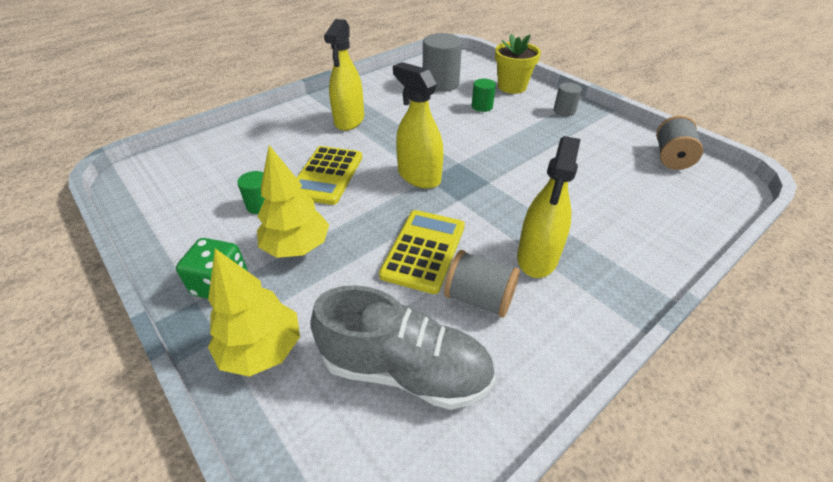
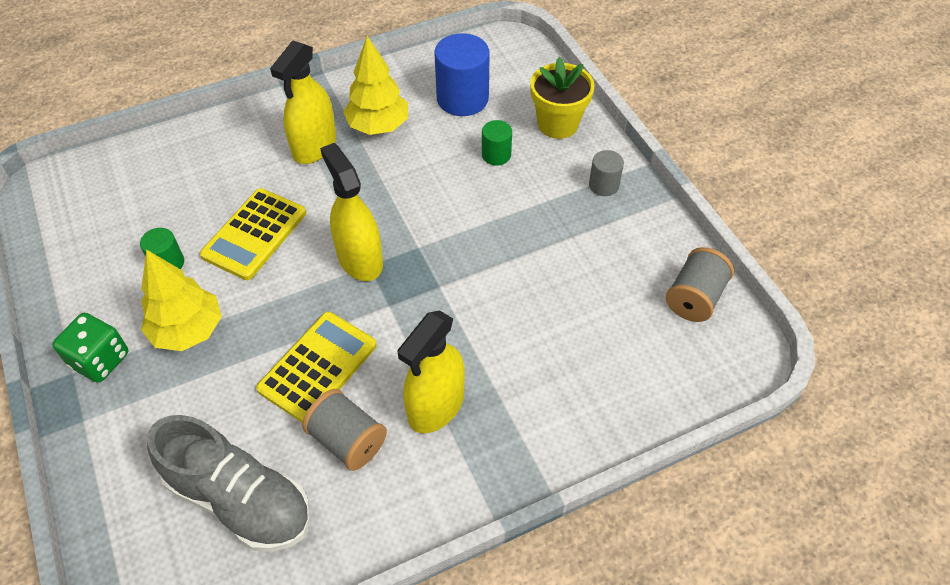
camera: 15 degrees right, 10 degrees up
yellow tree [208,248,300,377] -> yellow tree moved to [343,36,408,135]
grey cylinder [423,33,462,92] -> blue cylinder [434,33,490,116]

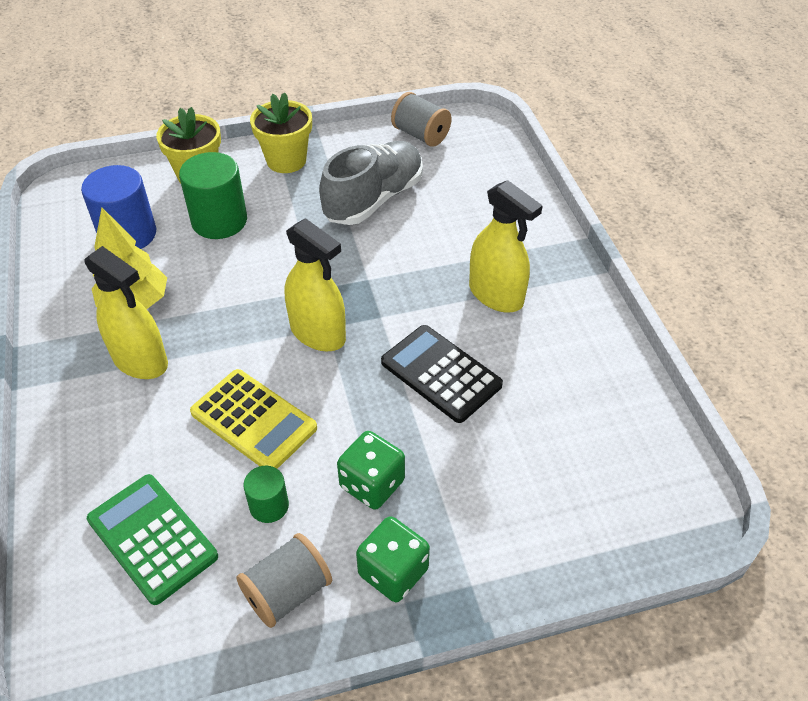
camera: 80 degrees left, 5 degrees down
yellow tree [141,249,222,351] -> green dice [337,431,405,510]
grey shoe [147,415,310,552] -> grey shoe moved to [319,141,423,225]
yellow calculator [256,312,376,423] -> black calculator [381,325,503,423]
grey spool [302,389,387,471] -> grey spool moved to [237,533,332,628]
yellow spray bottle [320,143,383,281] -> yellow spray bottle turned 120 degrees counterclockwise [285,218,346,352]
green cylinder [482,120,512,166] -> green cylinder [179,152,247,239], size x1.86
grey cylinder [589,150,624,196] -> yellow flower pot [250,92,312,173]
none -> green calculator [87,474,218,605]

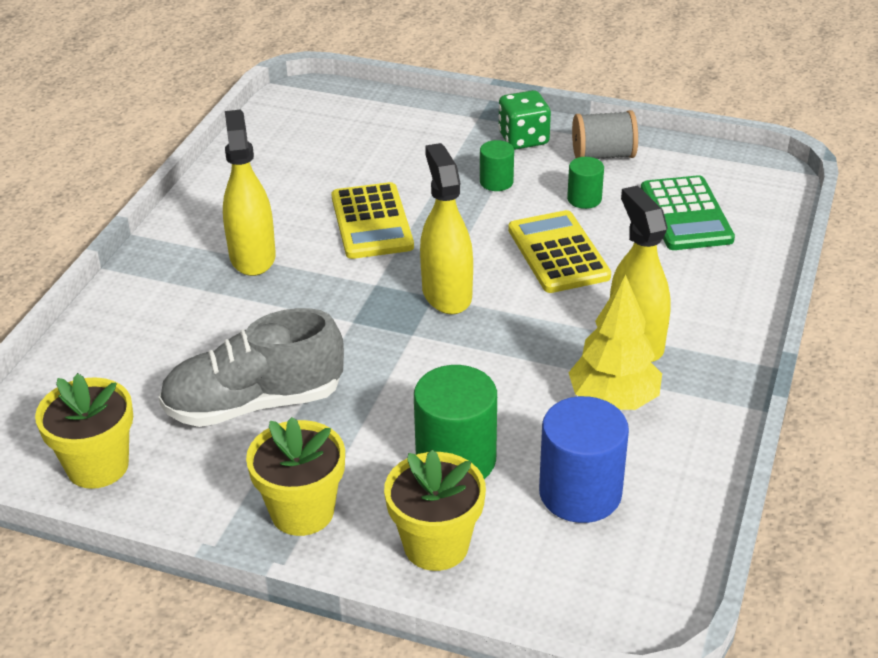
camera: 145 degrees left, 10 degrees down
green dice [337,431,405,510] -> green cylinder [480,140,514,191]
black calculator [381,325,503,423] -> yellow calculator [331,182,414,259]
grey spool [391,92,452,147] -> yellow flower pot [35,373,133,489]

